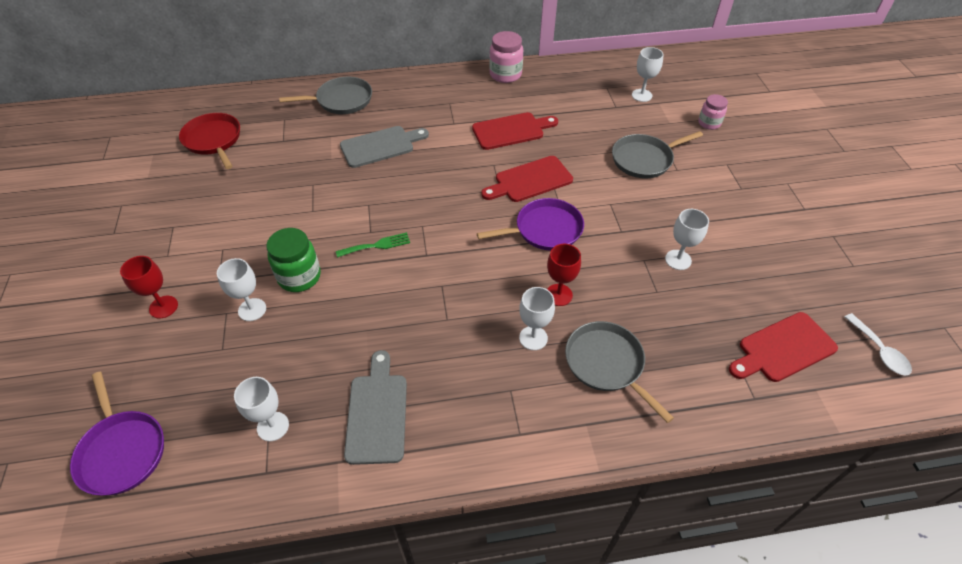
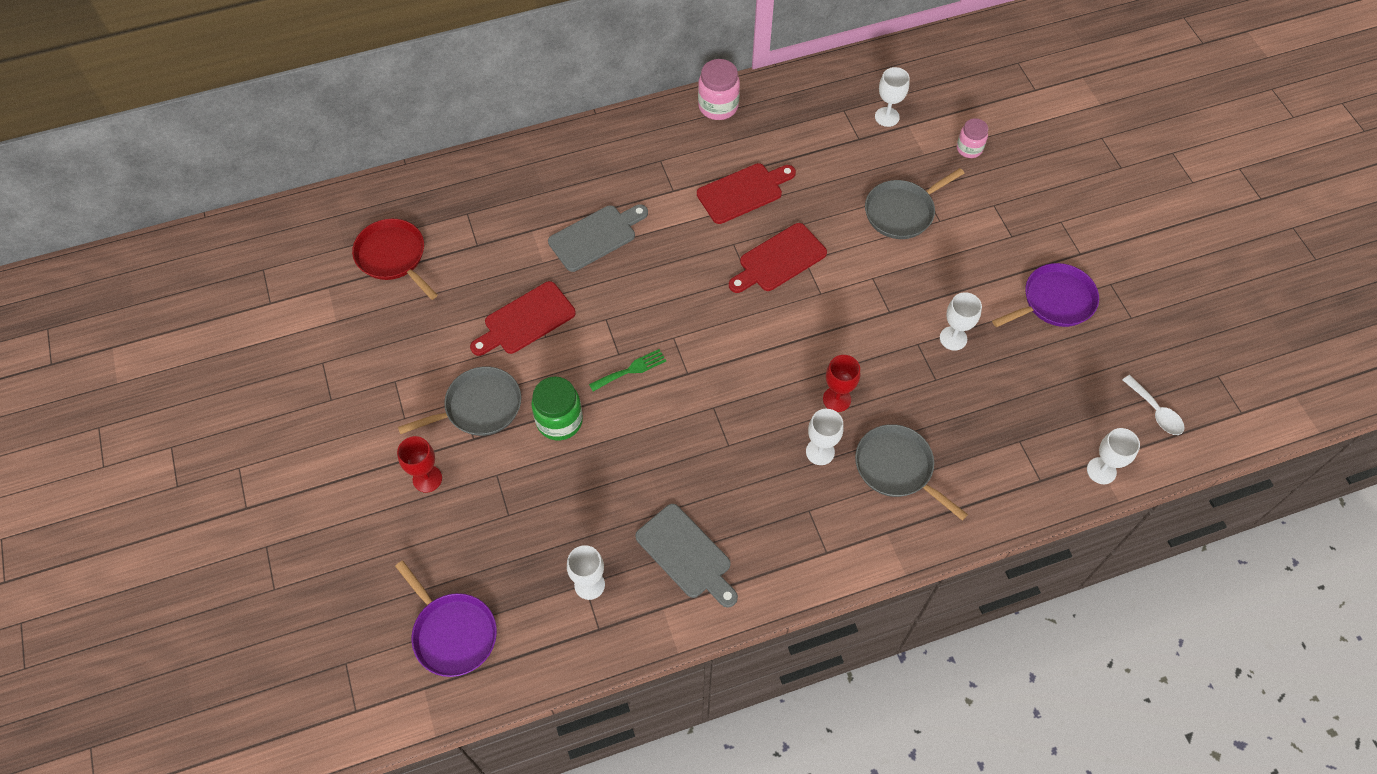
camera: 10 degrees left, 10 degrees up
white goblet [217,258,266,321] -> white goblet moved to [1087,428,1140,484]
grey pan [279,77,372,114] -> grey pan moved to [398,366,521,436]
grey cutting board [344,350,407,465] -> grey cutting board turned 150 degrees clockwise [635,504,738,608]
purple pan [477,198,584,251] -> purple pan moved to [992,263,1099,327]
red cutting board [729,312,838,382] -> red cutting board moved to [470,281,576,356]

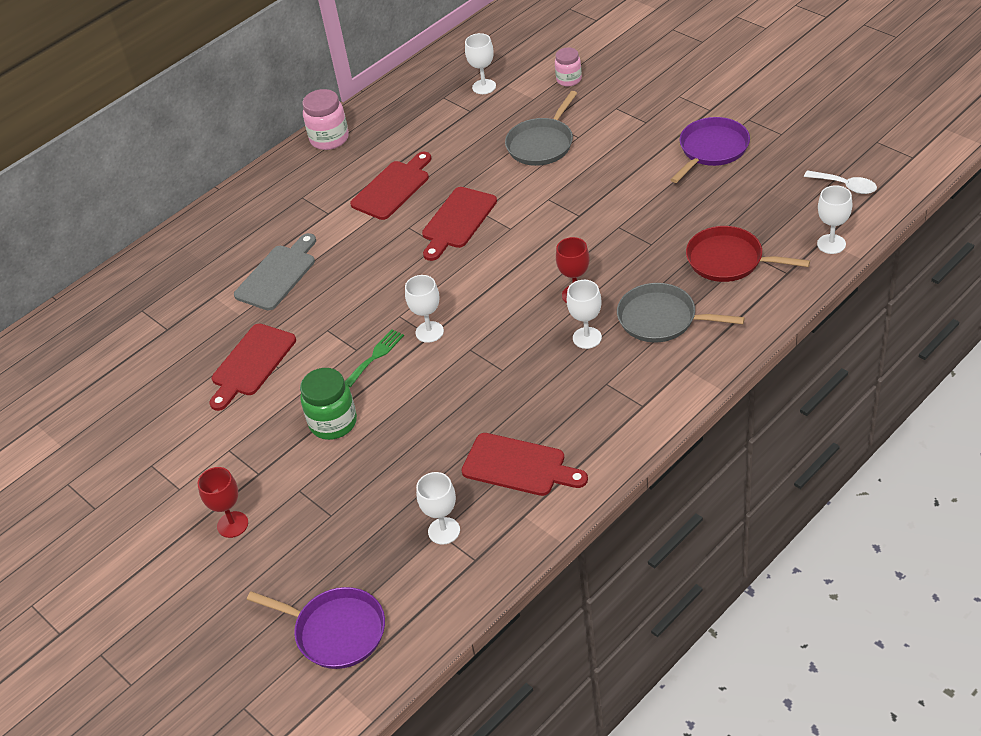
camera: 20 degrees left, 15 degrees down
red pan [352,219,438,300] -> red pan moved to [686,226,810,282]
grey pan [398,366,521,436] -> none
grey cutting board [635,504,738,608] -> red cutting board [461,433,588,496]
white goblet [940,292,982,350] -> white goblet moved to [405,275,444,343]

